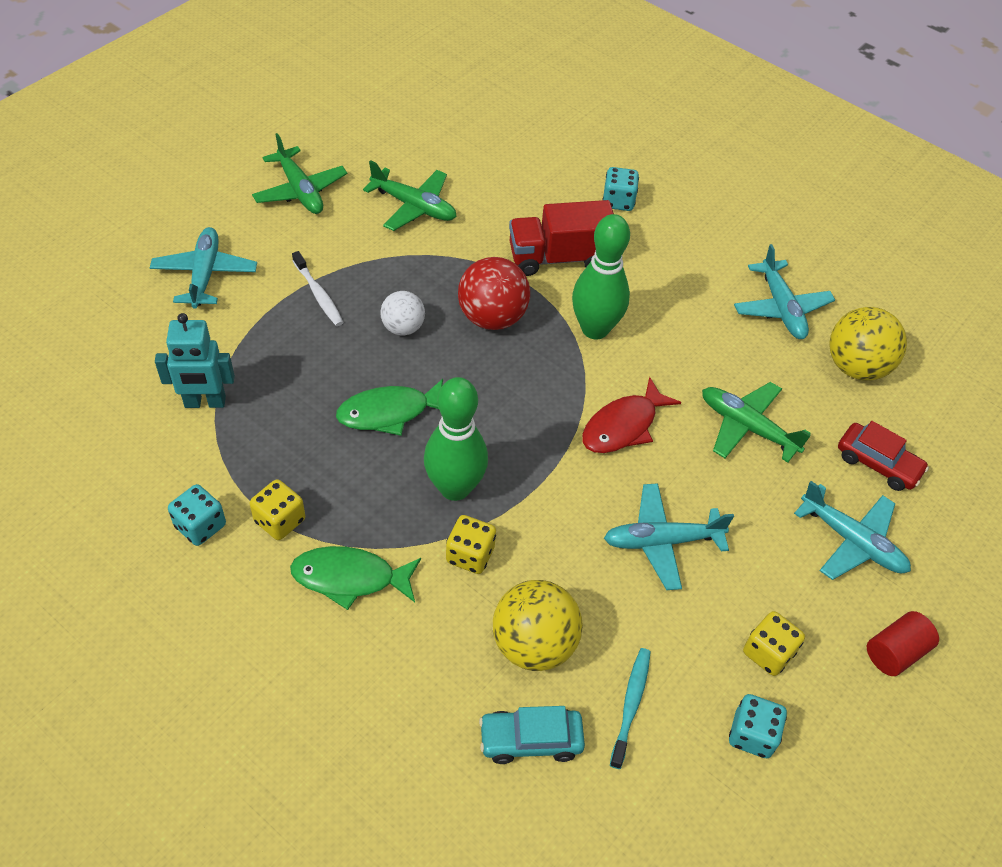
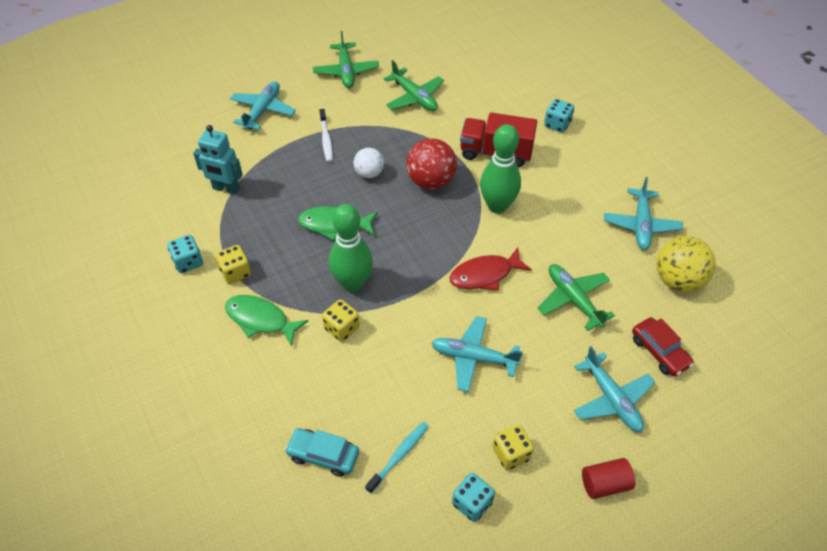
camera: 25 degrees right, 0 degrees up
yellow ball [493,580,583,671] -> none

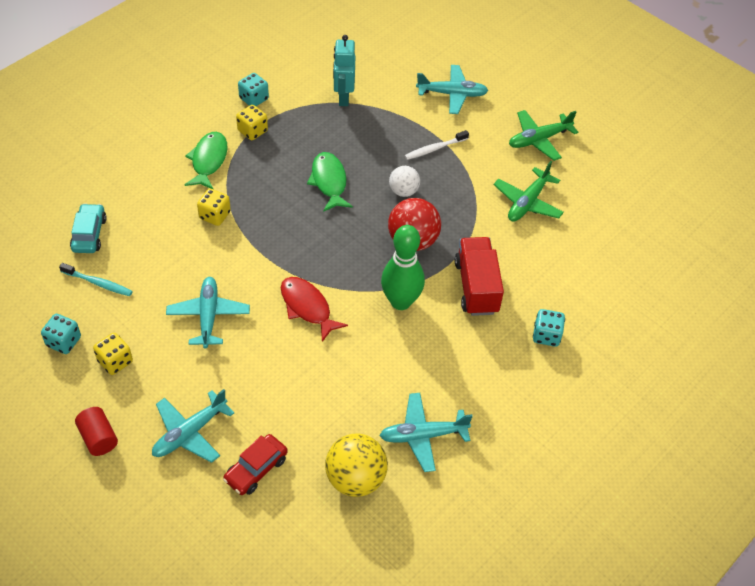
camera: 70 degrees right, 0 degrees up
green bowling pin [329,204,373,292] -> none
green plane [538,264,615,331] -> none

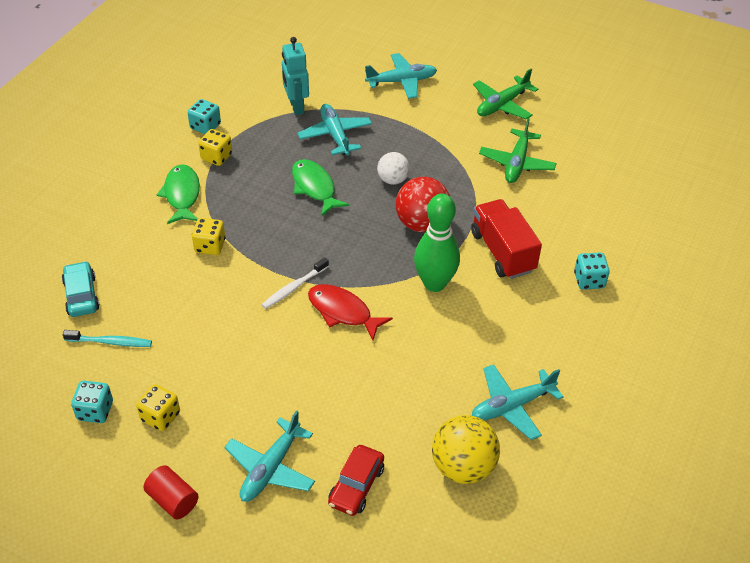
camera: 15 degrees left, 5 degrees down
turquoise plane [166,277,250,349] -> turquoise plane moved to [298,104,372,155]
white toothbrush [405,130,469,160] -> white toothbrush moved to [262,257,329,309]

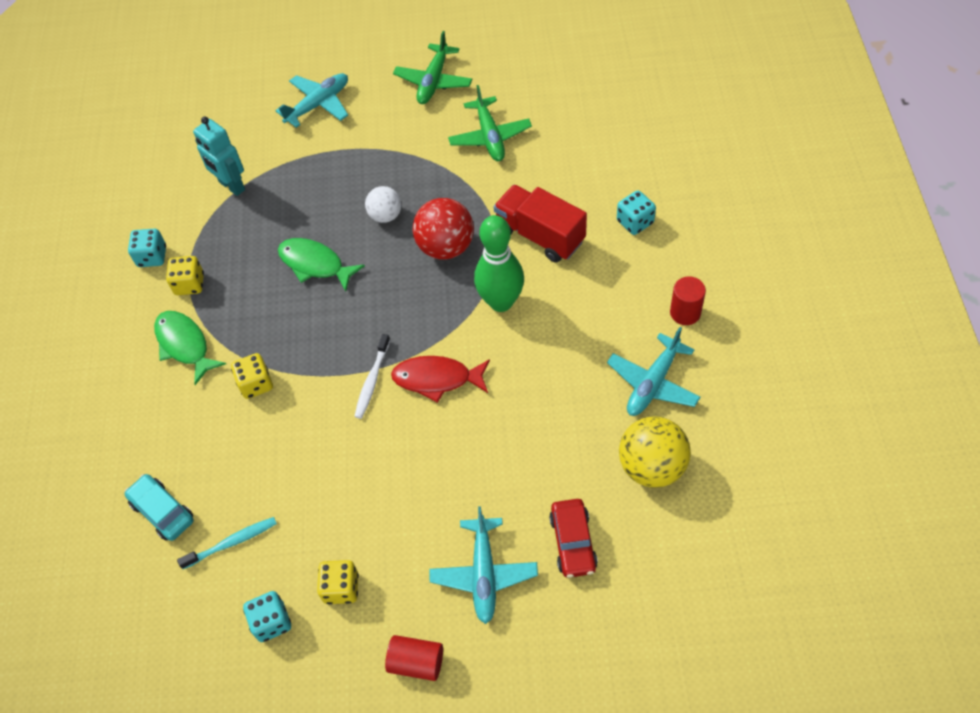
camera: 25 degrees left, 10 degrees up
turquoise plane [298,104,372,155] -> none
none -> red cylinder [670,276,706,325]

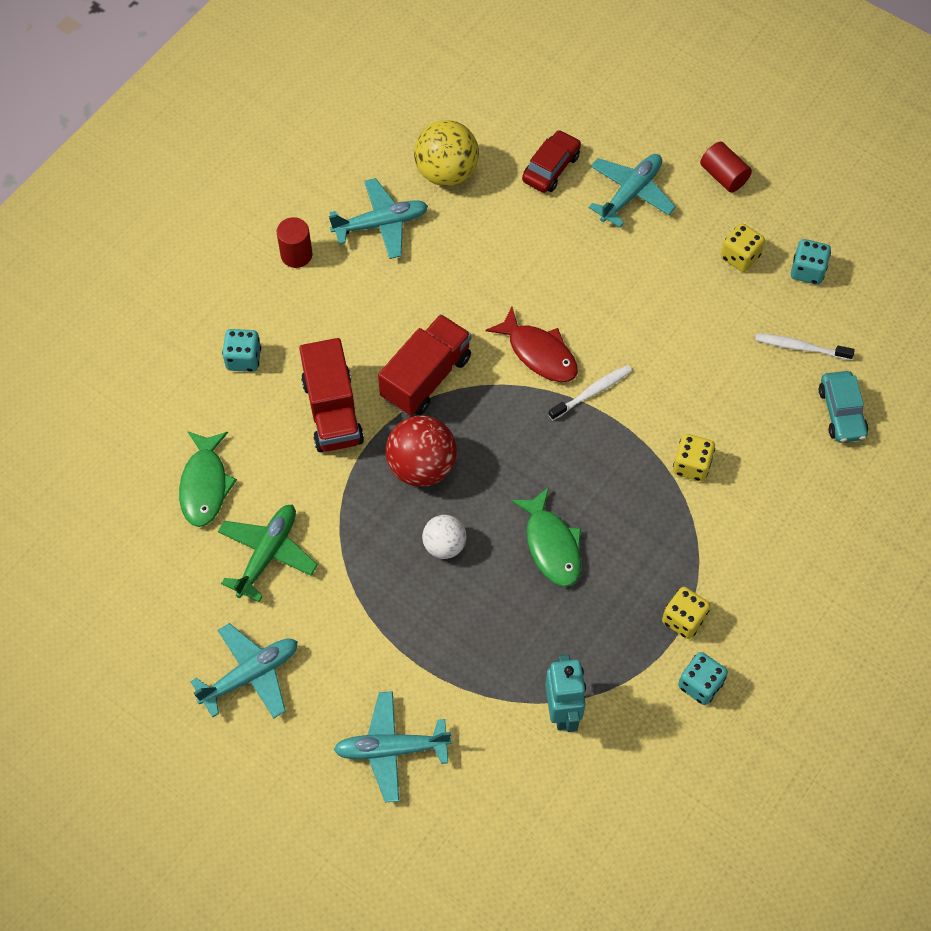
camera: 145 degrees left, 5 degrees up
green fish [154,311,226,385] -> green fish moved to [179,431,237,527]
turquoise toothbrush [177,517,277,569] -> white toothbrush [755,333,855,360]
green plane [393,31,472,104] -> turquoise plane [190,623,298,718]
green bowling pin [474,215,524,312] -> red truck [378,314,471,416]

